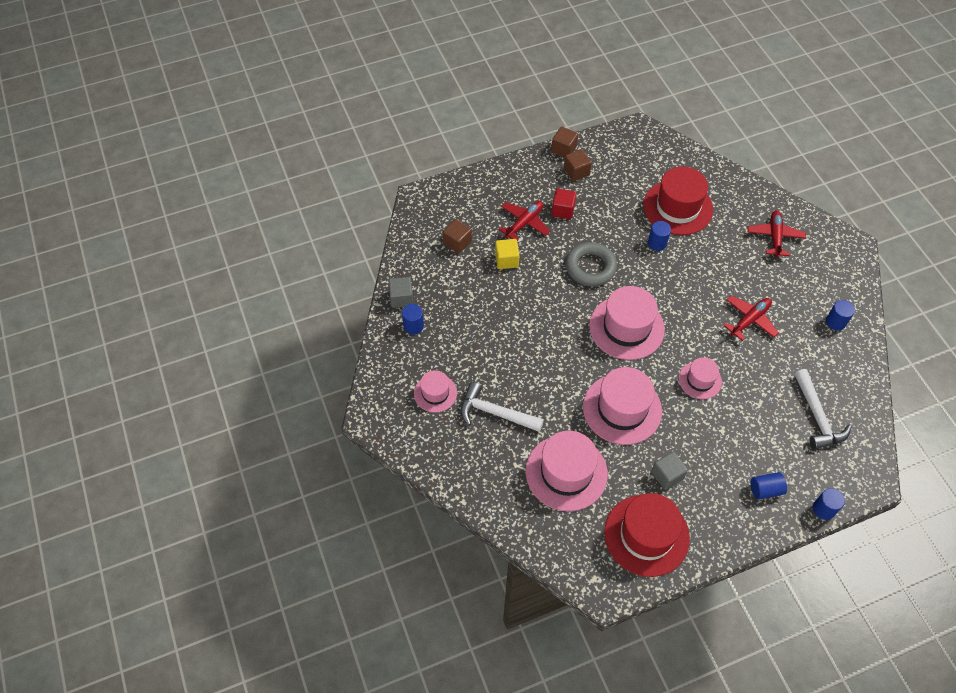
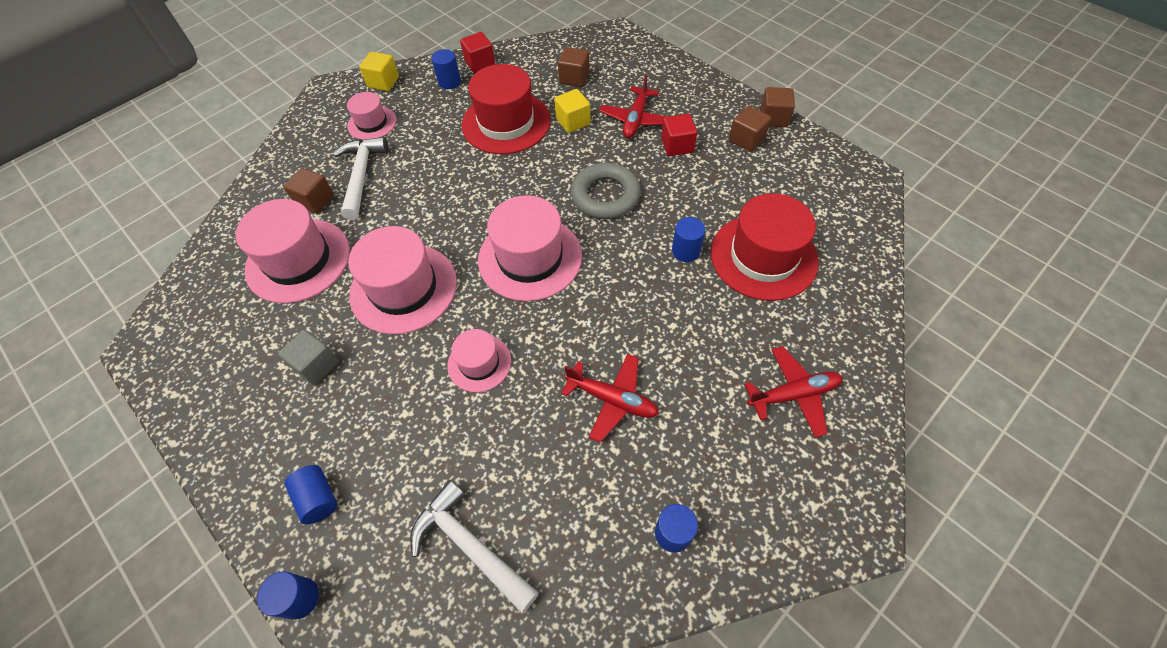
camera: 70 degrees right, 0 degrees up
grey cube [389,277,413,308] -> red cube [460,32,495,73]
red plane [499,201,550,241] -> red plane turned 90 degrees clockwise [600,74,668,138]
red hat [604,493,690,577] -> red hat moved to [462,64,551,154]
white hammer [794,369,851,450] -> white hammer turned 75 degrees clockwise [410,480,539,613]
none -> brown cube [283,168,334,214]
none -> yellow cube [359,52,399,91]

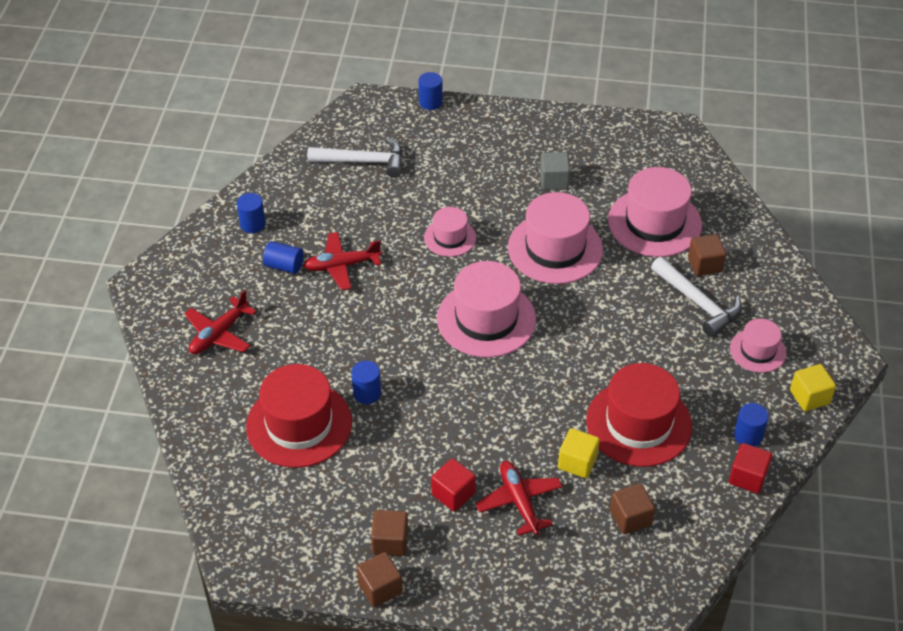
camera: 140 degrees right, 10 degrees down
blue cylinder [285,465,338,524] -> blue cylinder moved to [263,241,303,274]
grey ring [571,163,641,219] -> none

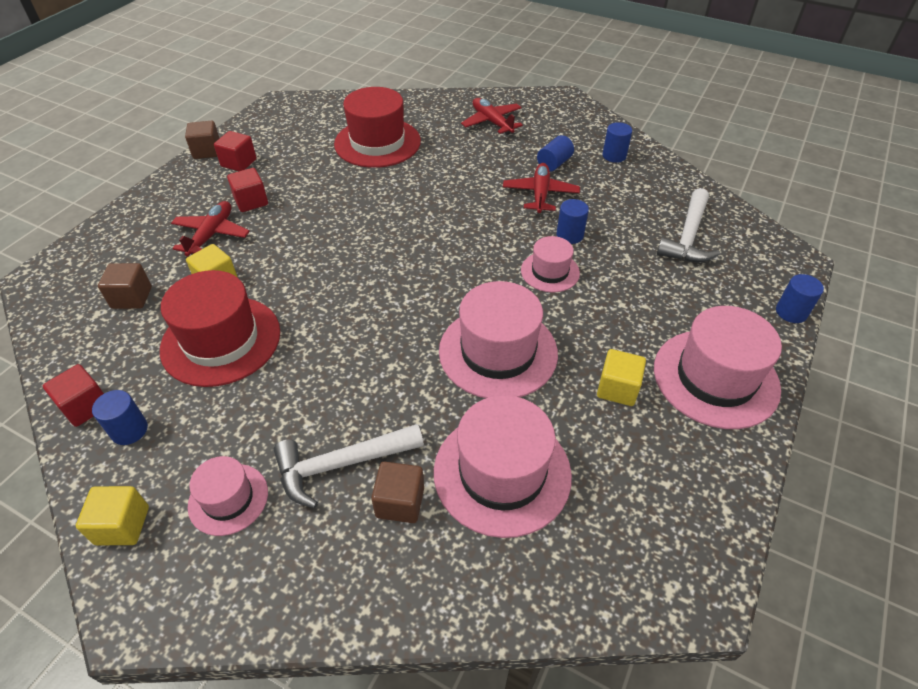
camera: 110 degrees right, 0 degrees up
blue cylinder [351,361,381,404] -> blue cylinder moved to [556,199,589,244]
brown cube [371,510,408,556] -> red cube [214,131,257,171]
pink hat [437,261,536,358] -> pink hat moved to [654,306,782,429]
red plane [475,461,562,536] -> red plane turned 75 degrees counterclockwise [171,201,250,256]
grey cube [540,152,570,190] -> yellow cube [597,349,646,406]

